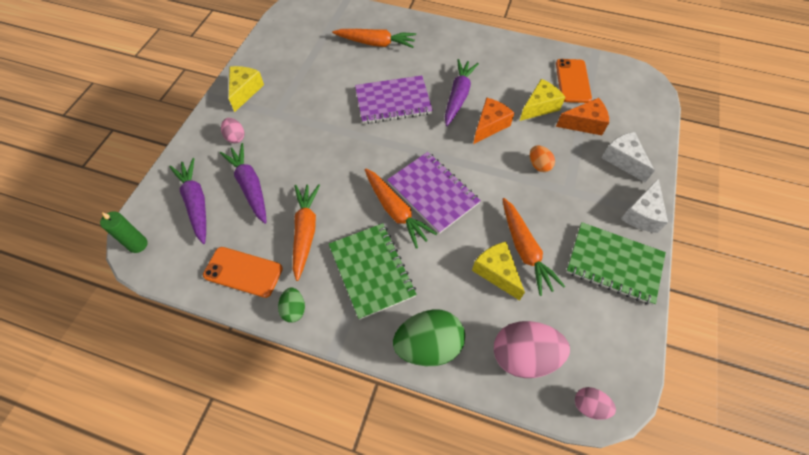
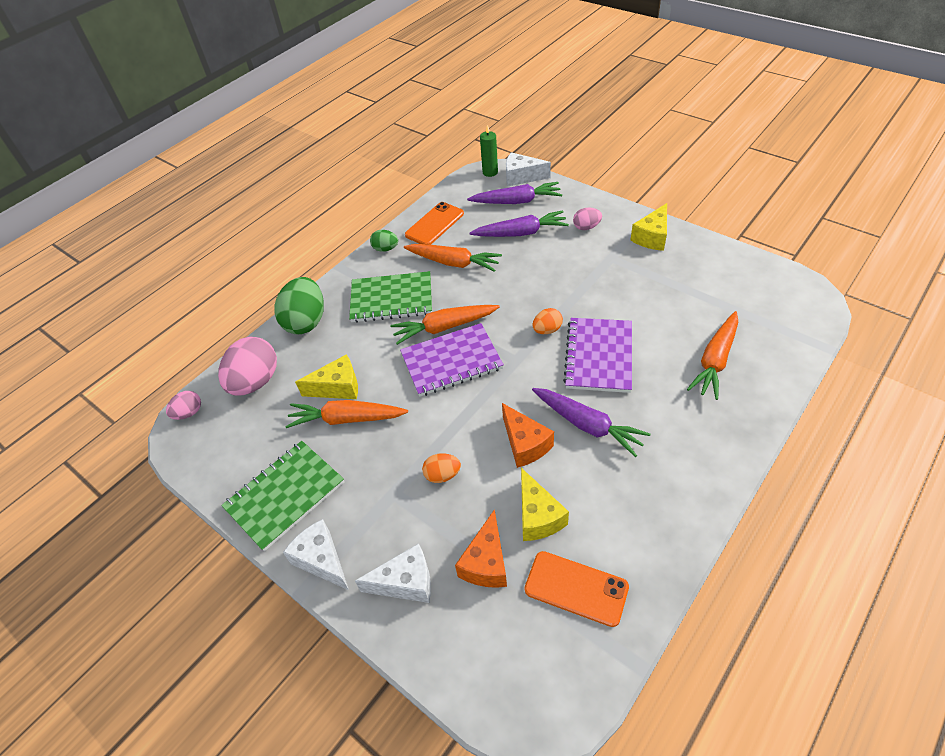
camera: 115 degrees right, 10 degrees down
yellow cheese [229,66,264,112] -> yellow cheese turned 90 degrees clockwise [630,203,667,251]
none -> white cheese [506,152,551,186]
none -> orange egg [532,308,563,334]

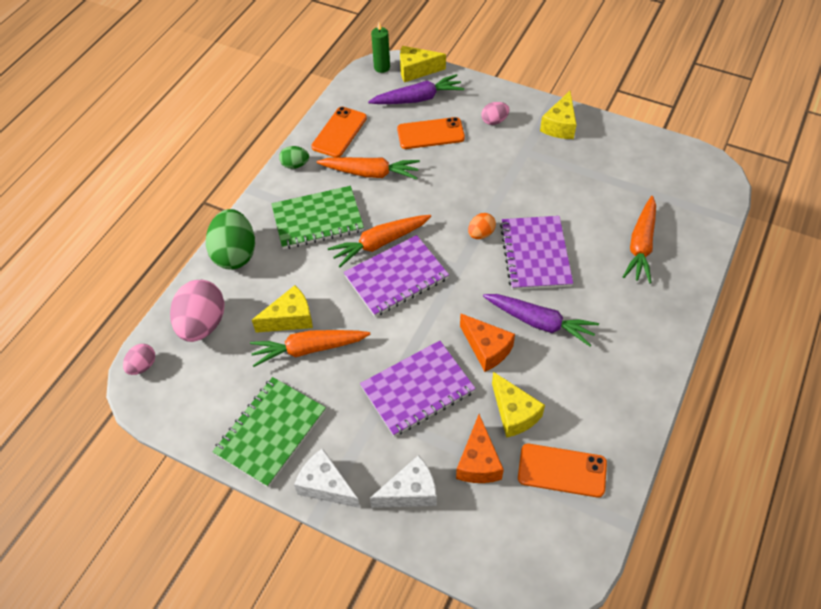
camera: 15 degrees left, 5 degrees up
orange egg [422,453,461,483] -> purple notebook [360,341,476,437]
purple carrot [469,210,569,237] -> orange phone [397,117,465,149]
white cheese [506,152,551,186] -> yellow cheese [400,46,446,82]

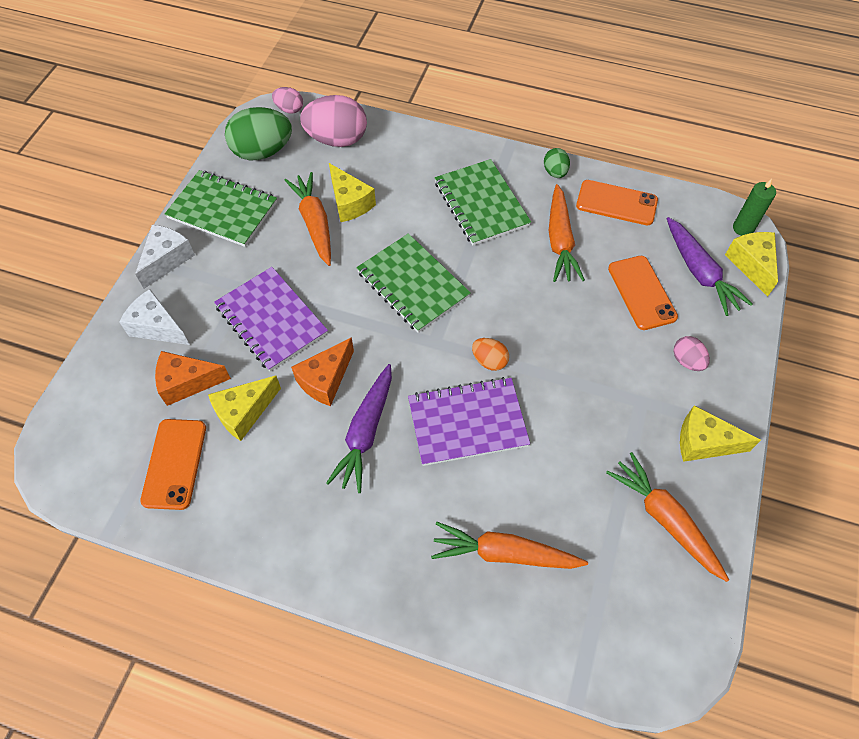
camera: 80 degrees right, 5 degrees up
green egg [206,209,255,270] -> green egg moved to [225,107,292,160]
orange carrot [328,215,431,268] -> orange carrot moved to [606,452,729,582]
purple notebook [344,235,449,317] -> green notebook [356,233,471,333]
white cheese [370,455,437,508] -> white cheese turned 150 degrees clockwise [119,289,190,345]

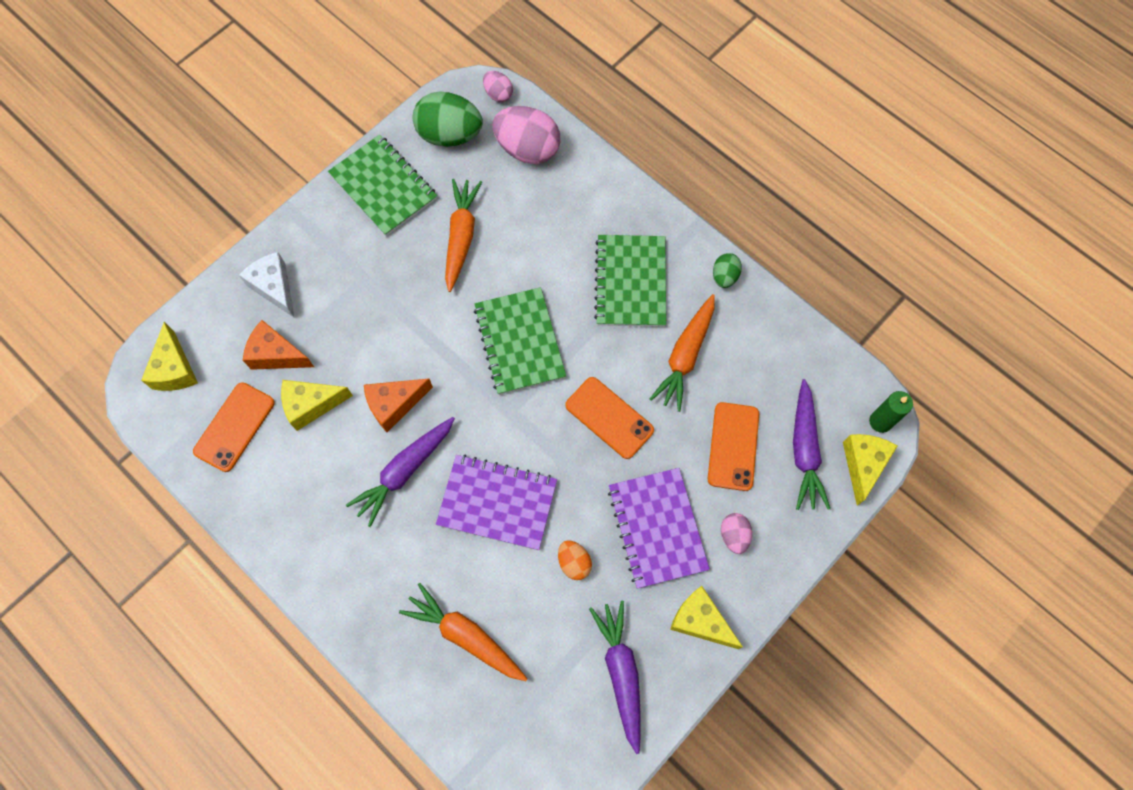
camera: 25 degrees right, 10 degrees up
white cheese [135,225,195,289] -> none
purple notebook [214,267,328,372] -> purple notebook moved to [608,468,710,589]
yellow cheese [329,163,376,222] -> yellow cheese moved to [141,322,198,391]
orange egg [472,338,509,371] -> orange egg moved to [558,540,592,580]
orange phone [576,180,658,225] -> orange phone moved to [565,377,654,459]
orange carrot [606,452,729,582] -> purple carrot [589,601,641,754]

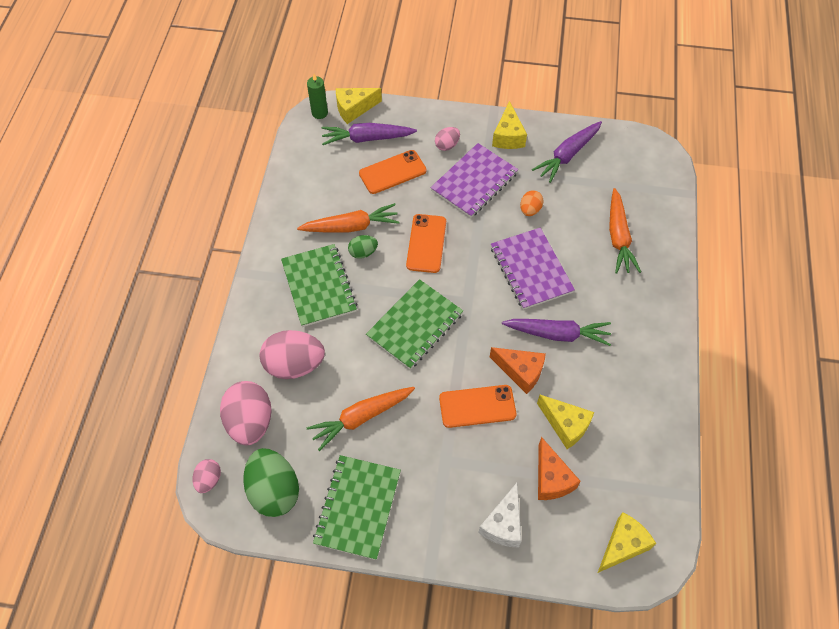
camera: 125 degrees left, 10 degrees down
orange phone [193,382,275,472] -> orange phone moved to [439,385,516,428]
green notebook [594,235,666,327] -> green notebook turned 75 degrees counterclockwise [281,244,357,327]
green egg [713,253,742,288] -> green egg moved to [348,235,378,259]
purple carrot [793,379,830,510] -> purple carrot turned 150 degrees counterclockwise [322,123,417,145]
none -> pink egg [260,330,325,379]

